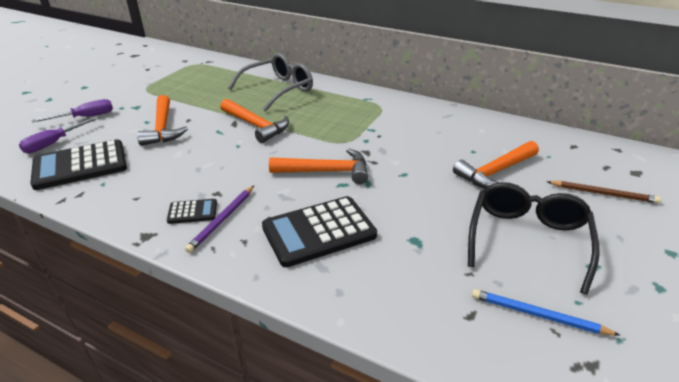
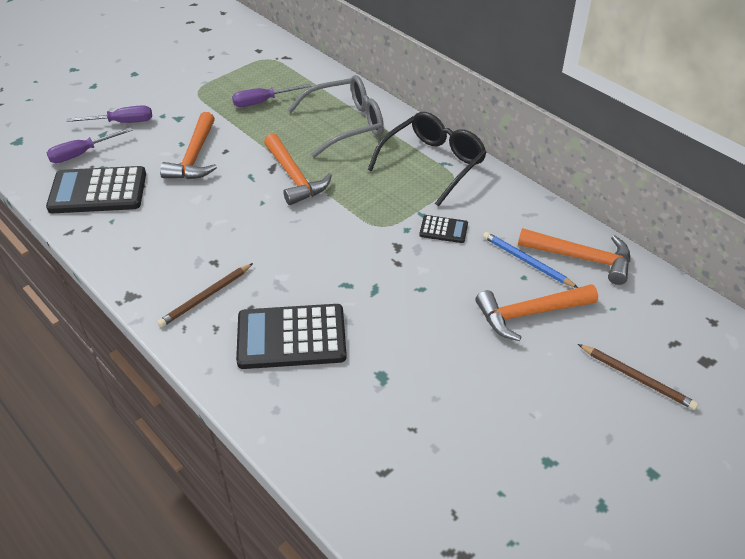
camera: 20 degrees right, 10 degrees up
black calculator [167,199,217,224] -> black calculator moved to [419,215,468,243]
purple pencil [185,186,254,253] -> brown pencil [157,263,253,327]
orange hammer [269,148,368,184] -> orange hammer moved to [518,228,630,285]
black glasses [468,182,600,295] -> black glasses moved to [368,112,487,207]
blue pencil [472,289,620,335] -> blue pencil moved to [483,232,578,288]
none -> purple screwdriver [232,84,311,107]

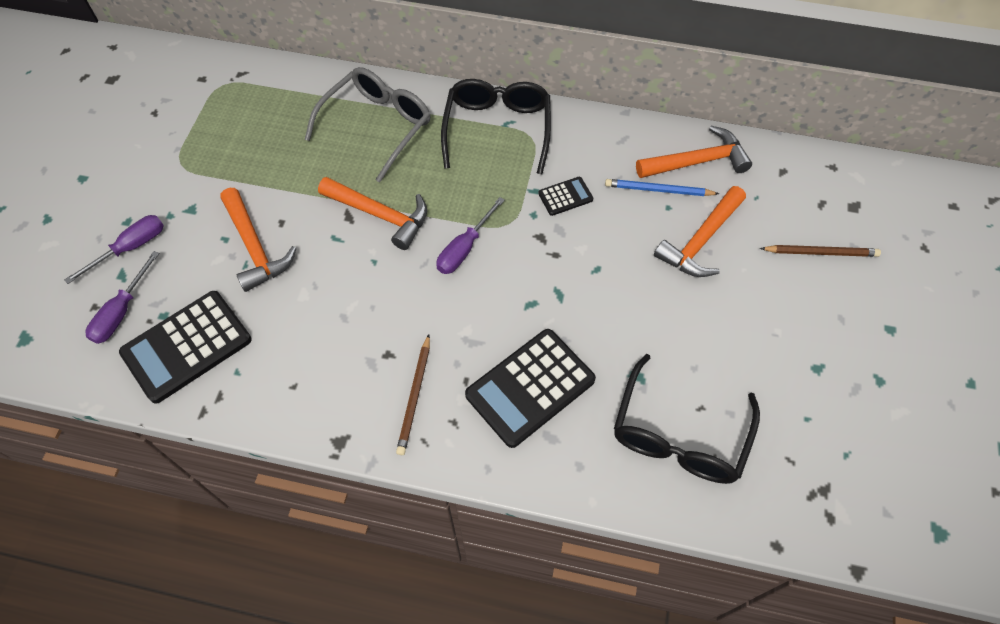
camera: 35 degrees left, 15 degrees up
purple screwdriver [232,84,311,107] -> purple screwdriver moved to [436,197,505,274]
none -> black glasses [614,354,760,484]

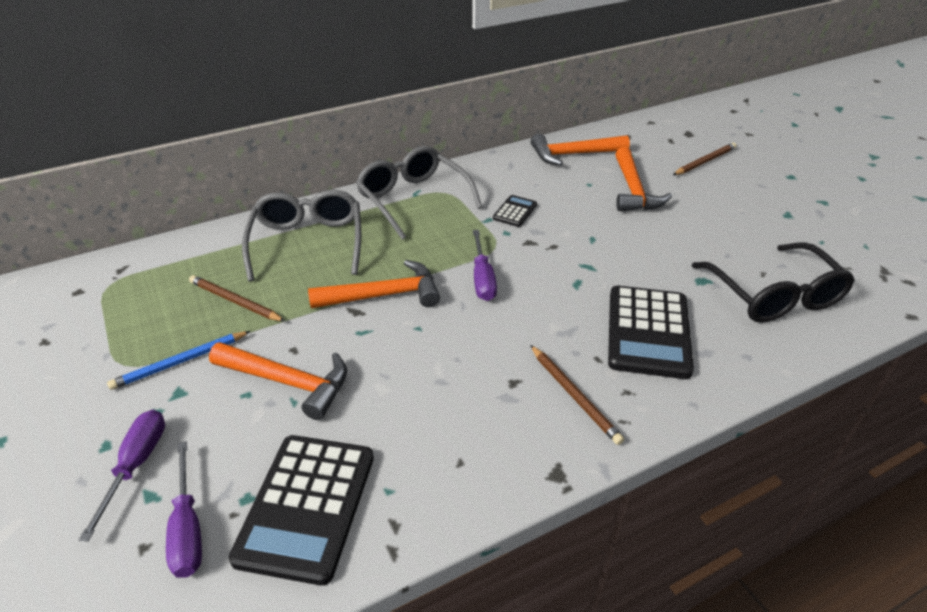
camera: 40 degrees left, 20 degrees down
black glasses [441,79,551,174] -> grey glasses [356,146,482,240]
blue pencil [605,179,719,196] -> blue pencil moved to [107,331,250,390]
orange hammer [636,126,752,178] -> orange hammer turned 135 degrees counterclockwise [531,134,630,165]
none -> brown pencil [189,275,285,322]

